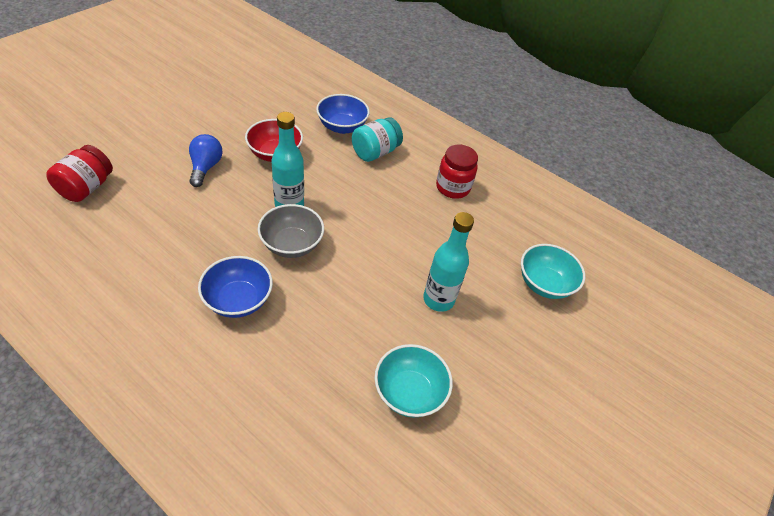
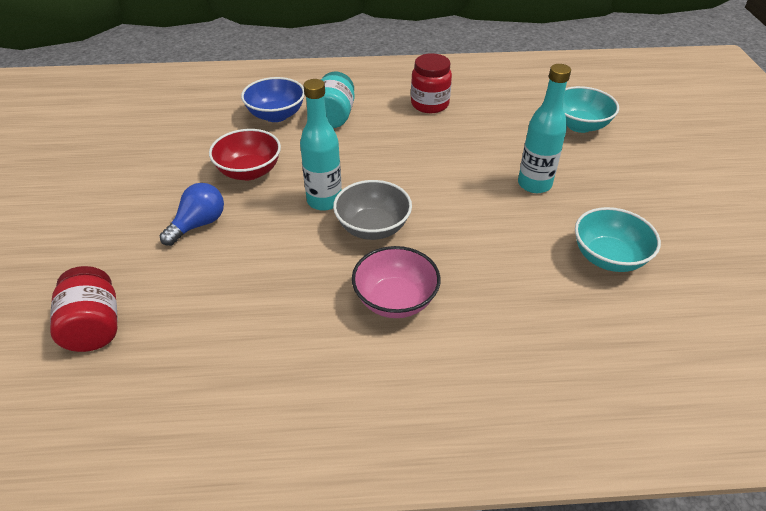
camera: 35 degrees left, 5 degrees down
blue light bulb [189,134,223,187] -> blue light bulb turned 75 degrees clockwise [160,183,224,246]
blue bowl [198,256,273,318] -> pink bowl [352,246,441,318]

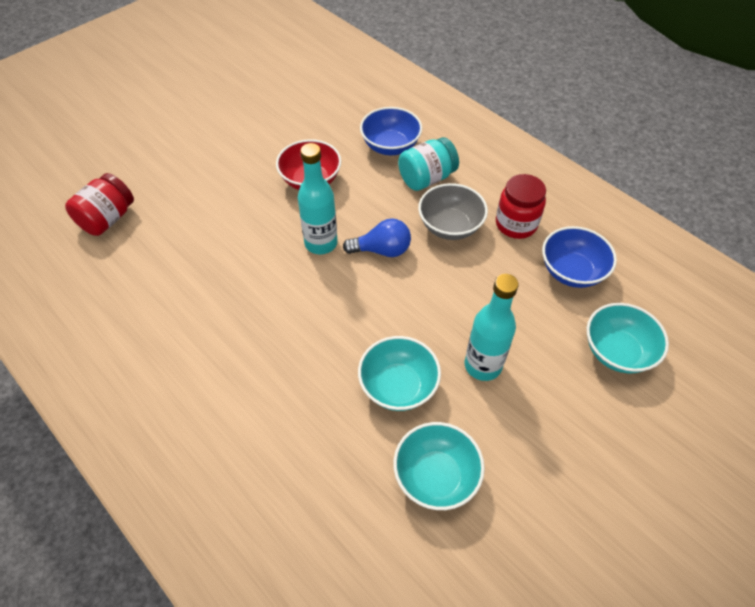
camera: 50 degrees right, 10 degrees up
blue light bulb [160,183,224,246] -> blue light bulb moved to [343,218,411,257]
grey bowl [333,180,412,240] -> grey bowl moved to [418,183,488,240]
pink bowl [352,246,441,318] -> none
none -> turquoise bowl [358,336,441,411]
none -> blue bowl [542,226,617,288]

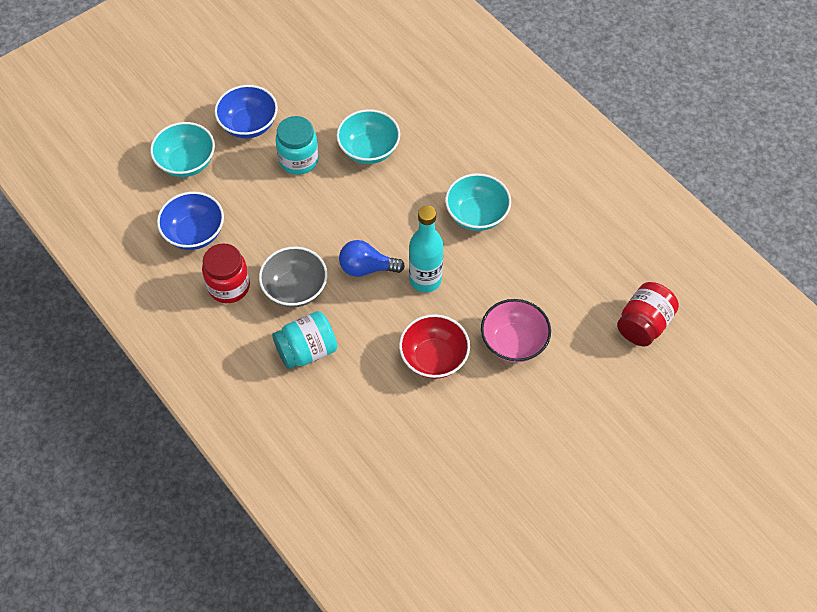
camera: 175 degrees left, 5 degrees up
blue bowl [360,107,422,155] -> blue bowl moved to [214,85,278,138]
turquoise bowl [393,422,485,510] -> turquoise bowl moved to [445,173,511,231]
turquoise bottle [465,274,519,381] -> turquoise jar [275,116,319,175]
none -> pink bowl [481,299,551,363]

